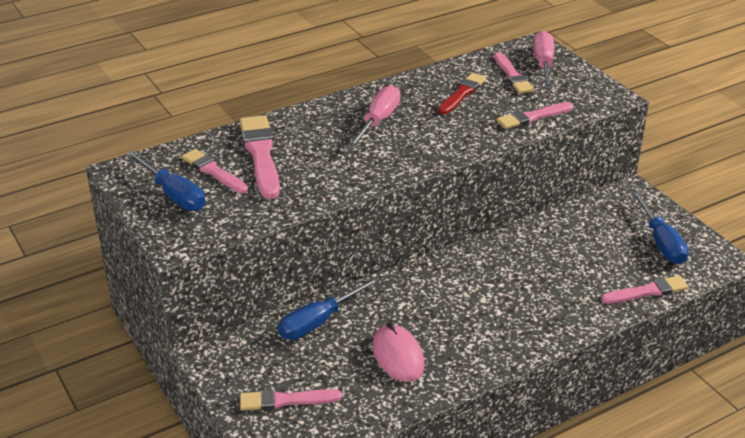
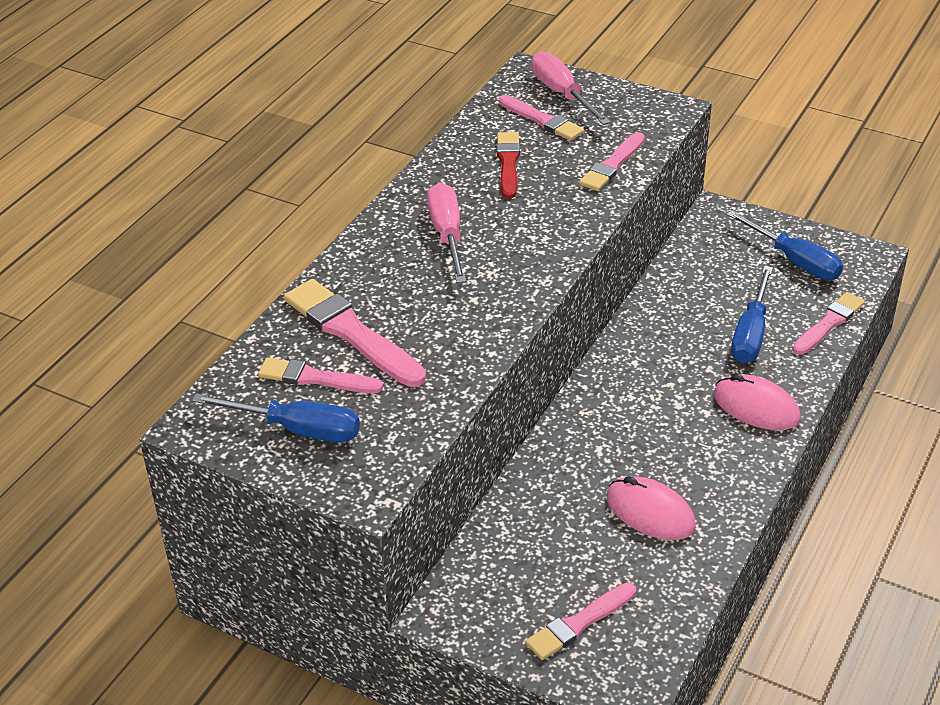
camera: 30 degrees left, 5 degrees up
blue screwdriver [278,277,381,340] -> blue screwdriver moved to [731,266,773,363]
none -> pink mouse [713,374,801,430]

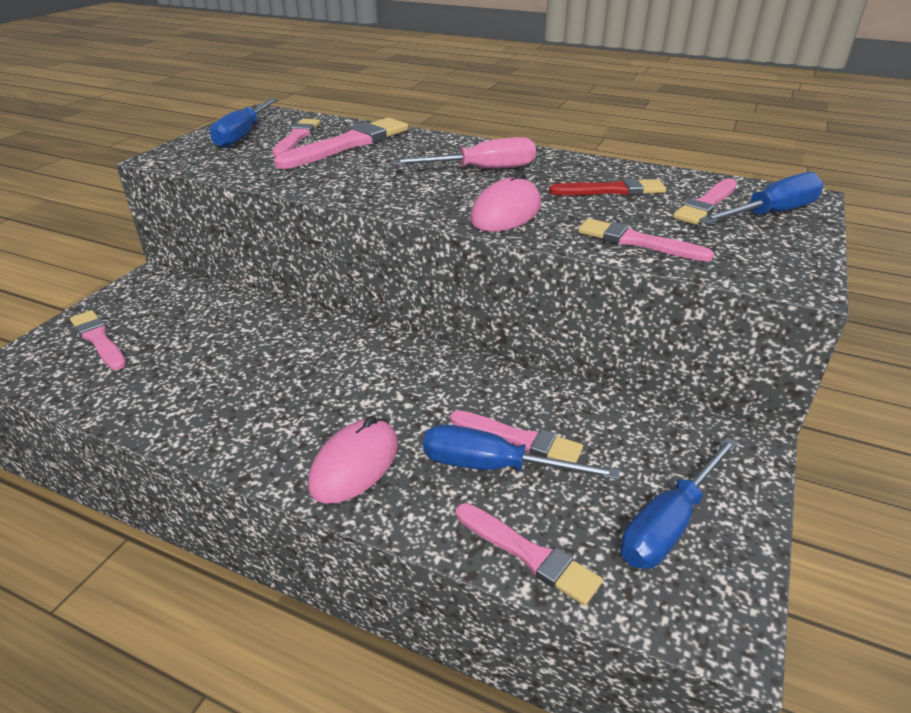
camera: 85 degrees right, 5 degrees down
pink screwdriver [532,51,610,125] -> blue screwdriver [700,172,824,224]
pink mouse [607,476,696,540] -> pink mouse moved to [470,172,541,232]
none -> pink brush [450,410,583,463]

